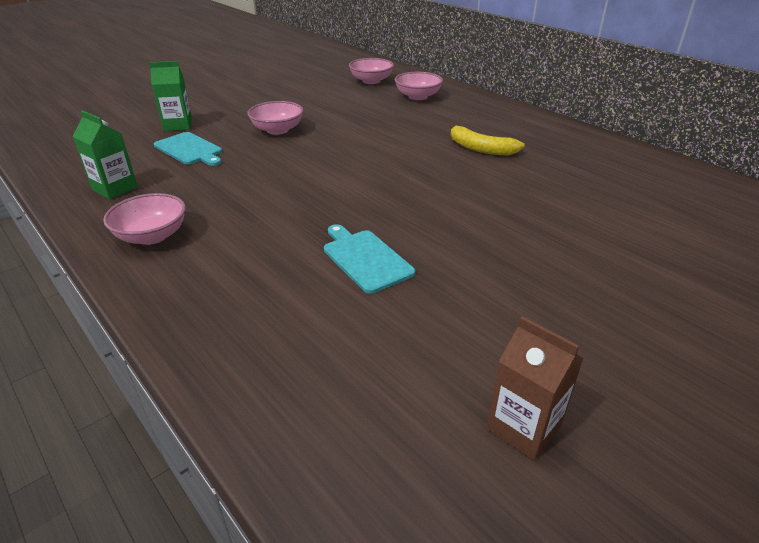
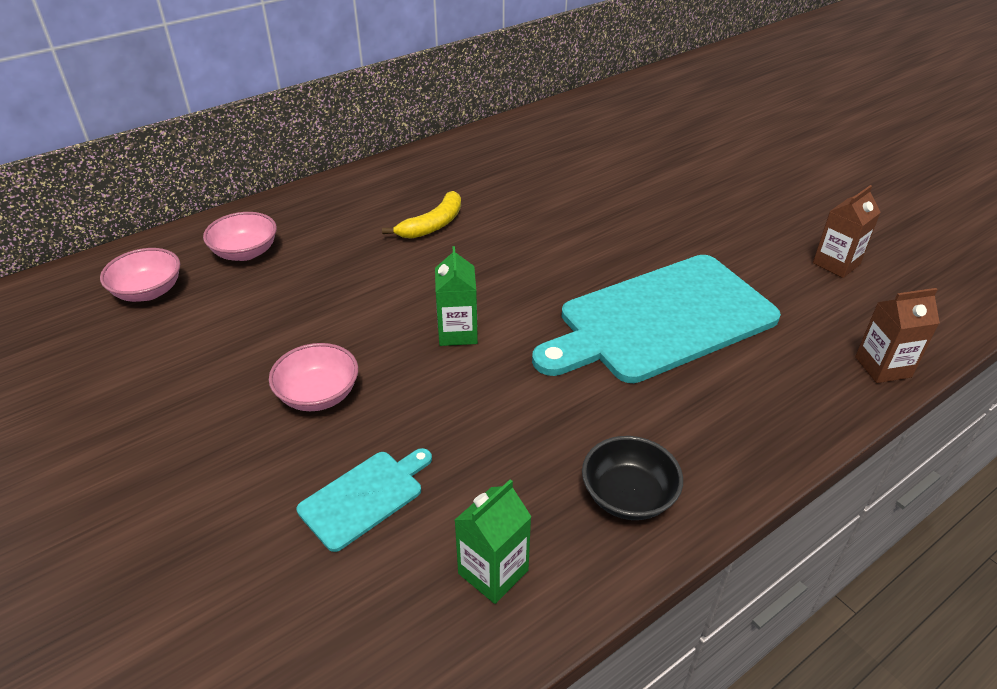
camera: 85 degrees left, 5 degrees up
pink bowl [103,193,186,245] -> black bowl [582,436,683,520]
green carton [149,61,193,131] -> green carton moved to [435,246,478,346]
turquoise cutting board [324,224,415,294] -> turquoise cutting board [532,255,781,383], size x2.22
none -> brown carton [855,288,940,383]

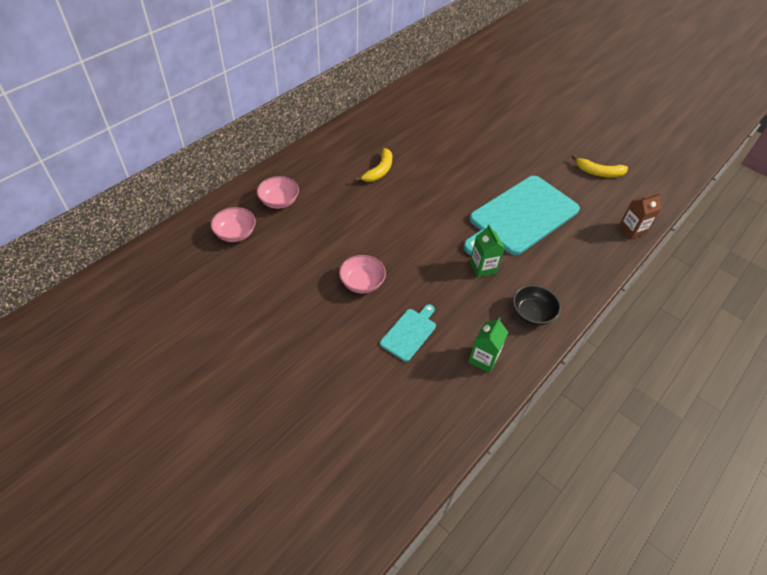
camera: 15 degrees left, 10 degrees up
green carton [435,246,478,346] -> green carton moved to [470,224,505,277]
brown carton [813,185,881,278] -> yellow banana [572,155,628,177]

